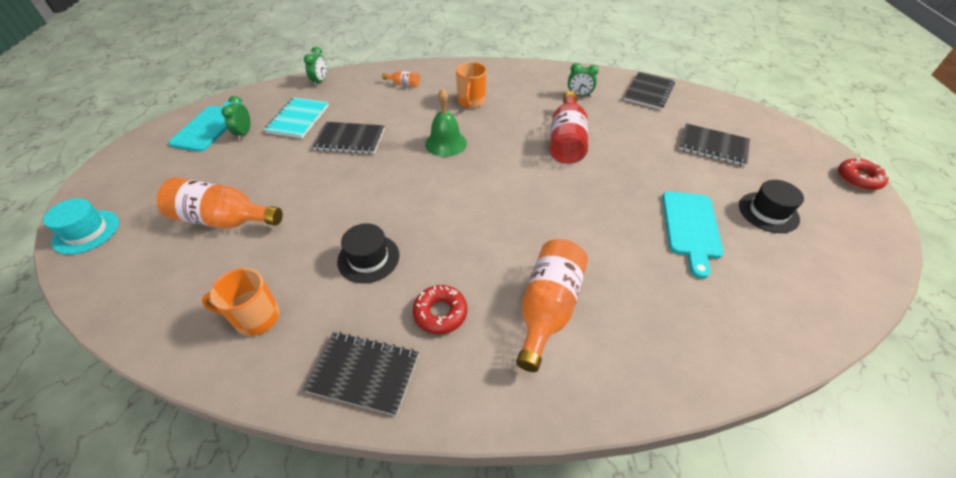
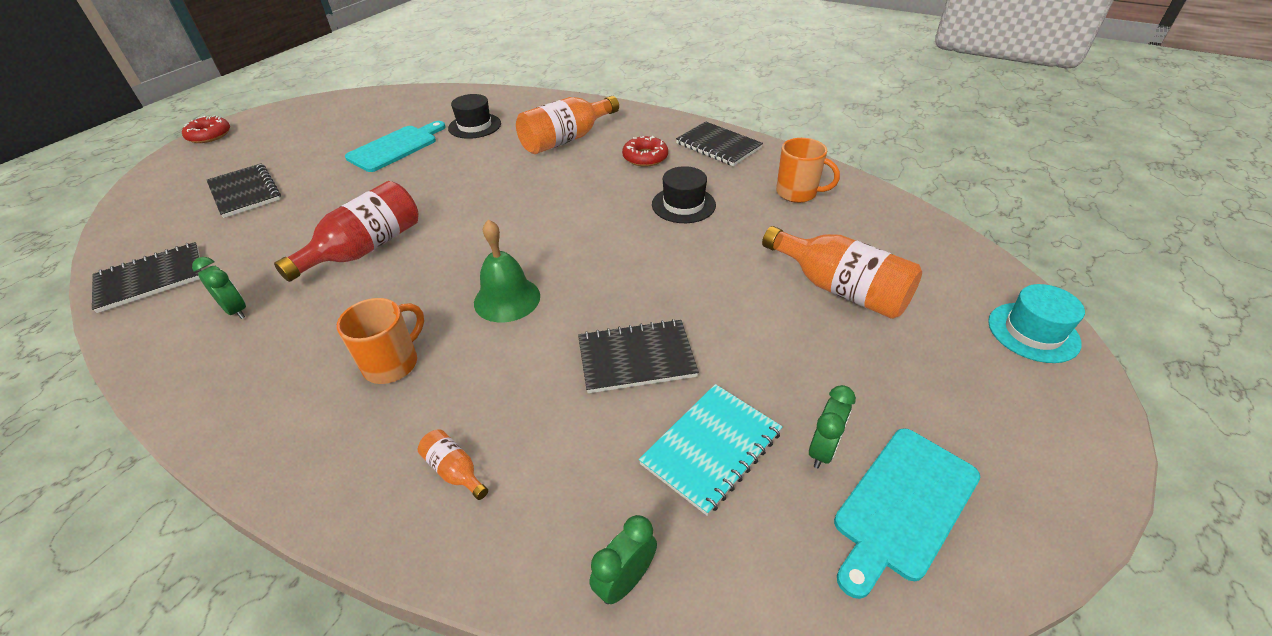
camera: 150 degrees left, 5 degrees down
black notebook [312,122,385,154] -> black notebook turned 45 degrees counterclockwise [578,319,699,393]
black hat [739,180,804,233] -> black hat moved to [448,94,501,139]

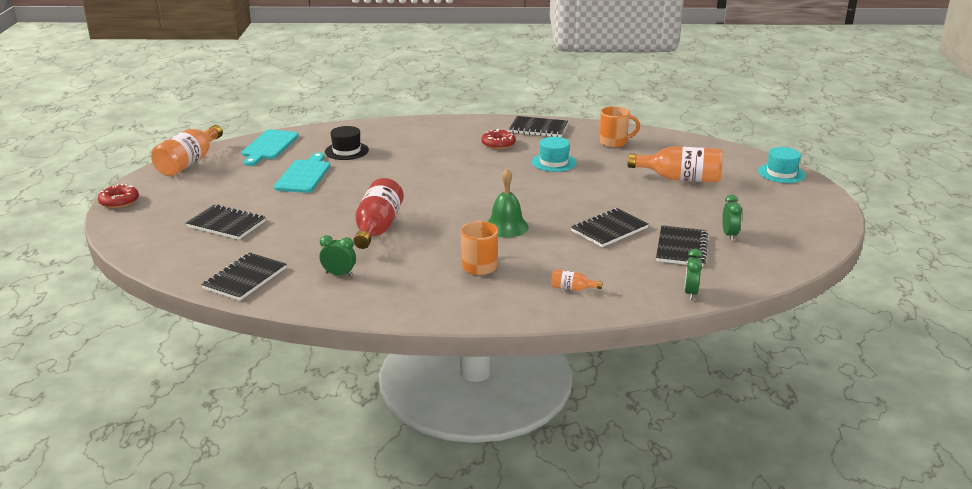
camera: 30 degrees left, 15 degrees down
orange bottle [516,96,619,154] -> orange bottle moved to [151,125,223,176]
turquoise notebook [639,384,783,516] -> black notebook [656,225,708,267]
black hat [652,166,716,223] -> turquoise hat [532,137,577,172]
turquoise cutting board [834,428,980,599] -> turquoise cutting board moved to [242,129,299,166]

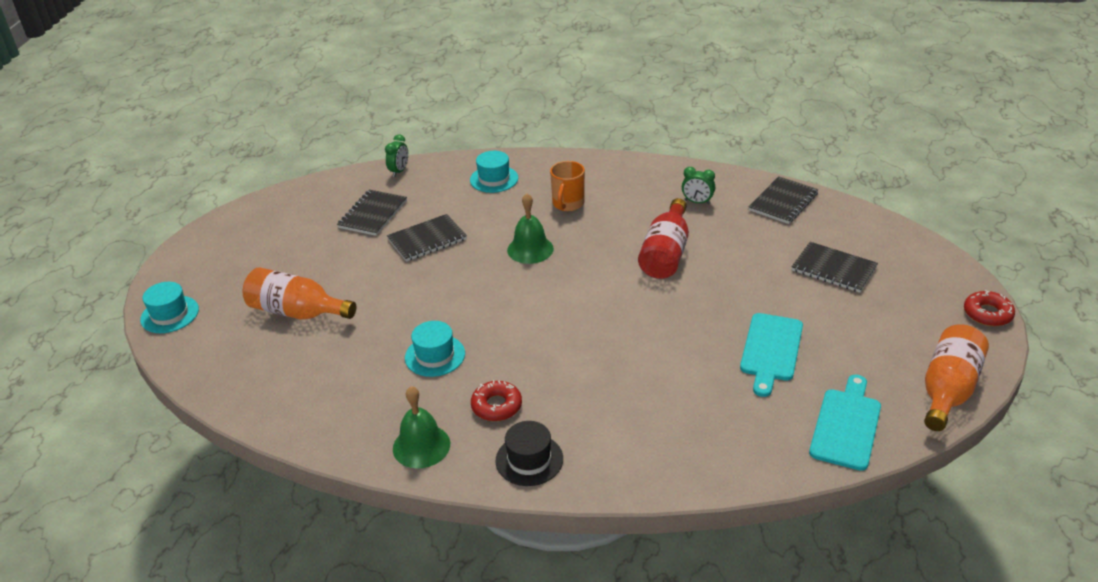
camera: 170 degrees left, 10 degrees up
black hat [325,126,369,160] -> black hat moved to [496,421,563,486]
black notebook [509,116,568,137] -> green bell [393,386,450,468]
orange bottle [551,269,603,291] -> turquoise hat [470,151,518,193]
orange mug [600,106,640,148] -> none
green clock [722,195,742,241] -> none

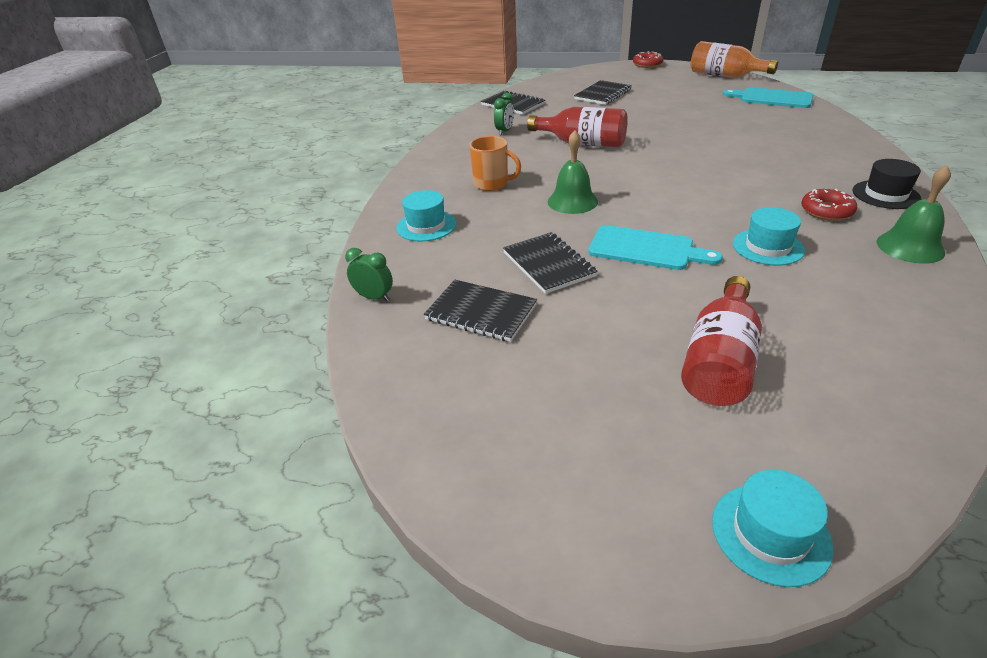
camera: 85 degrees left, 0 degrees up
orange bottle [243,267,356,320] -> red bottle [681,276,762,406]
turquoise cutting board [740,313,803,397] -> turquoise cutting board moved to [588,225,723,270]

